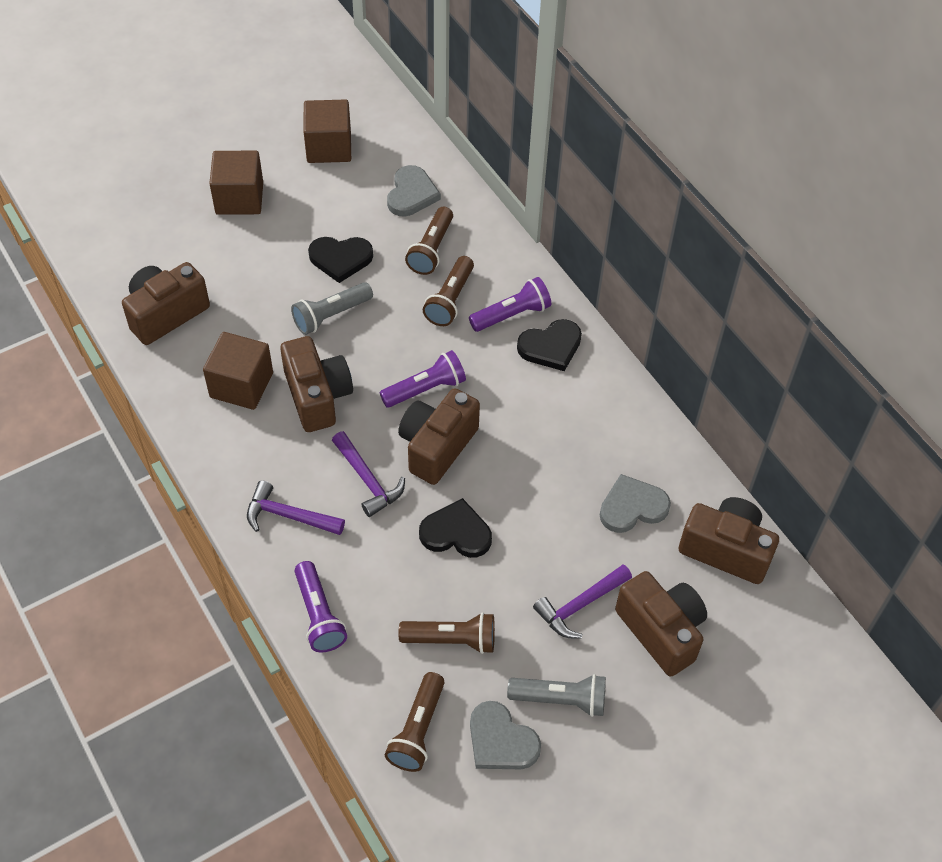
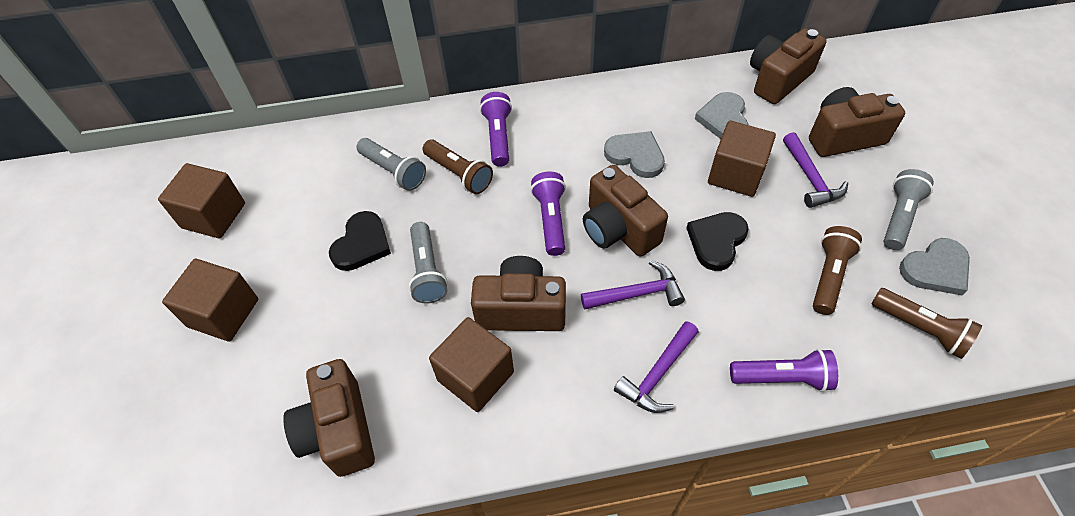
camera: 65 degrees left, 0 degrees up
grey heart [387,165,441,216] -> grey heart moved to [604,131,665,178]
brown flashlight [405,207,453,275] -> grey flashlight [356,138,426,191]
black heart [517,319,582,371] -> none
none -> brown cube [708,121,776,197]

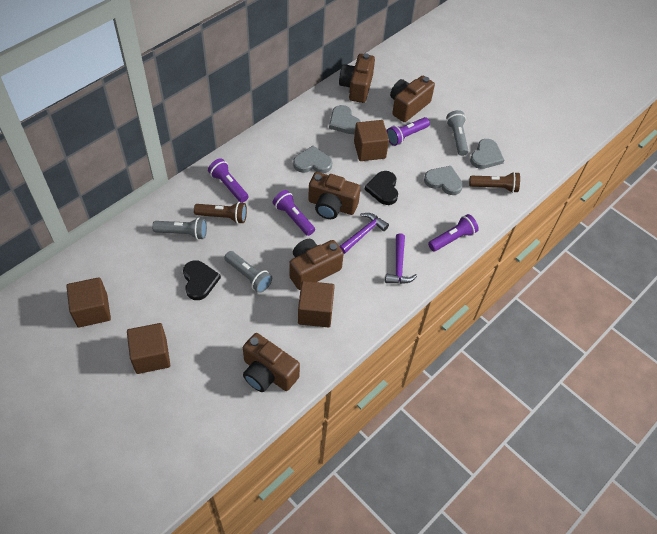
camera: 40 degrees left, 0 degrees up
purple hammer [783,132,848,208] -> purple flashlight [387,117,430,146]
brown flashlight [813,226,862,315] -> grey heart [424,166,463,195]

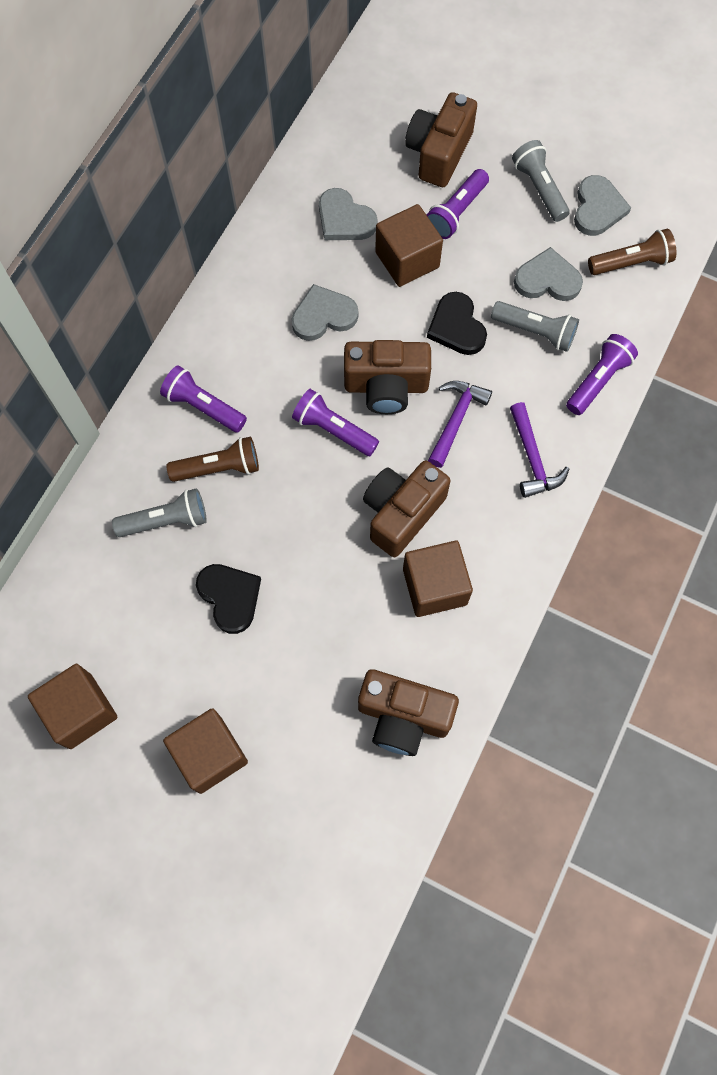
camera: 15 degrees left, 15 degrees up
grey flashlight [224,251,272,293] -> grey flashlight moved to [491,301,579,352]
brown camera [339,53,375,103] -> none

